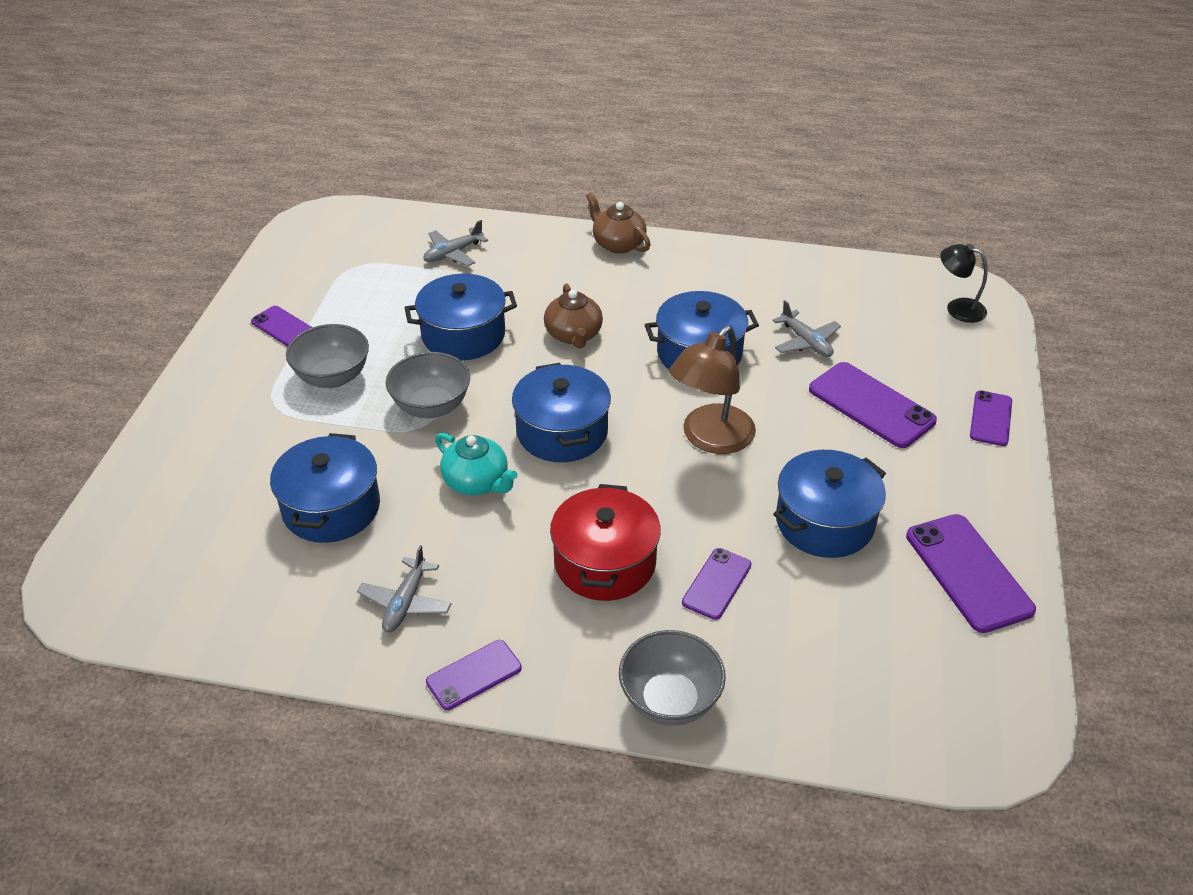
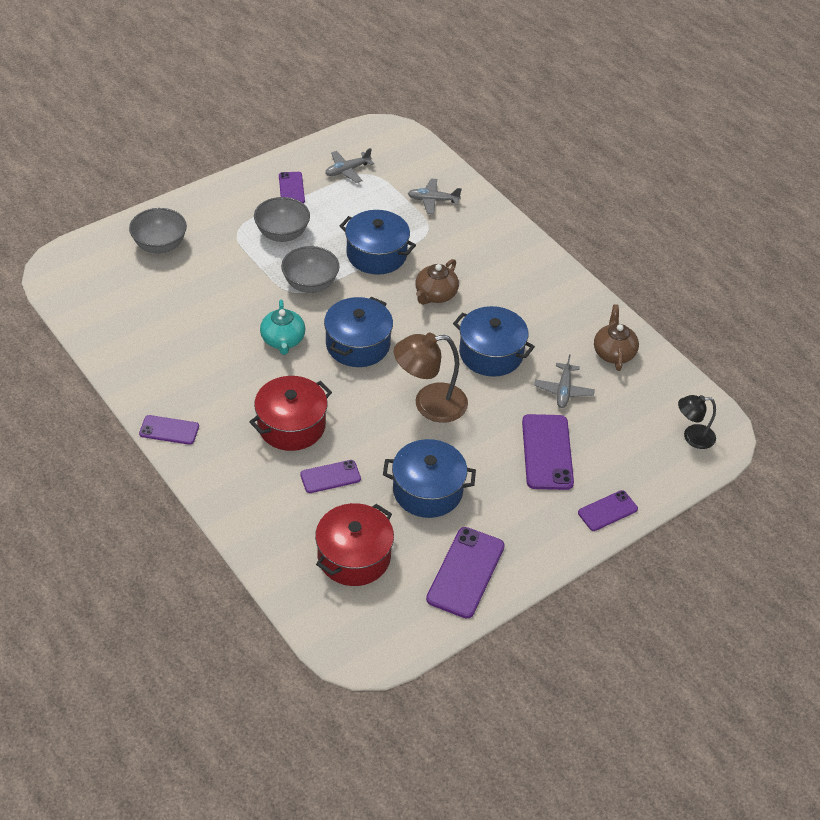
camera: 40 degrees right, 5 degrees up
blue pot [270,433,380,543] -> none
grey plane [357,545,451,633] -> grey plane moved to [325,148,374,183]
brown teapot [586,192,651,254] -> brown teapot moved to [594,305,639,371]
grey bowl [619,630,726,726] -> grey bowl moved to [129,208,187,253]
black lamp [940,244,988,323] -> black lamp turned 75 degrees counterclockwise [678,395,716,449]
none -> red pot [315,503,394,586]

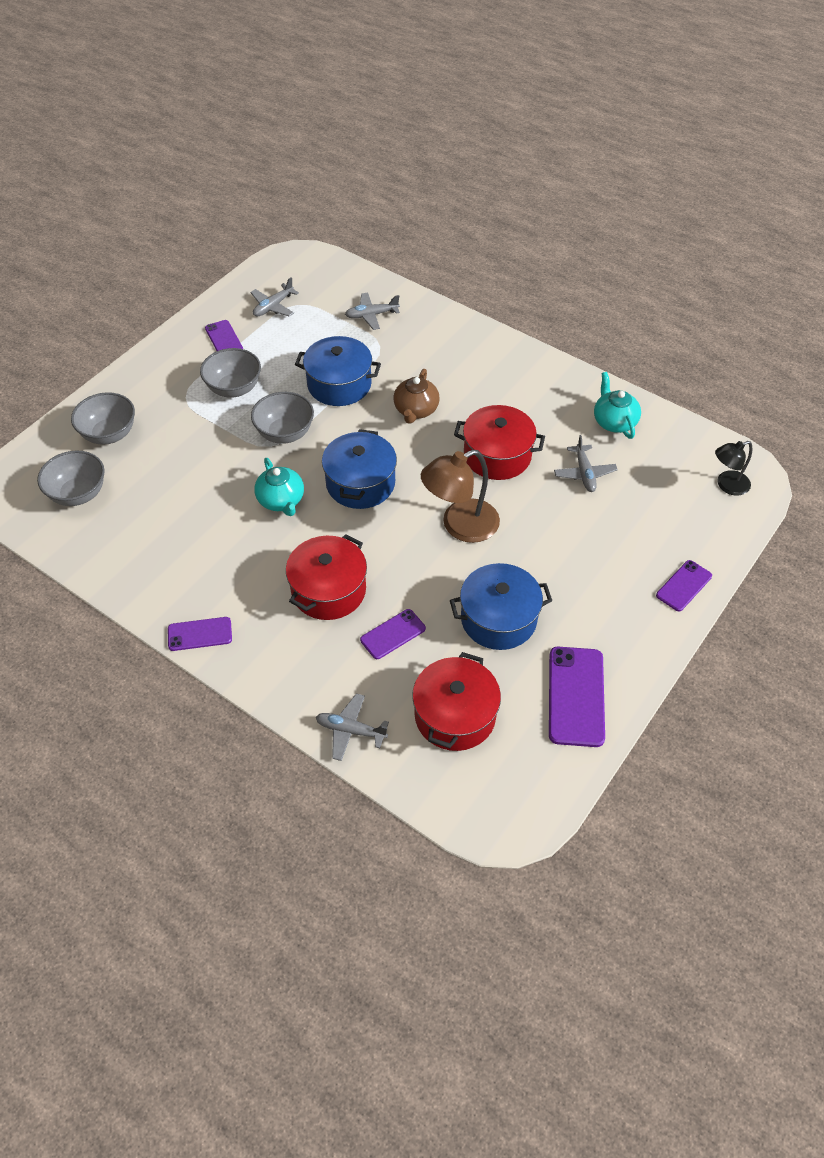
camera: 15 degrees left, 5 degrees up
blue pot [453,306,535,377] -> red pot [454,405,545,480]
purple phone [522,414,574,490] -> none
brown teapot [594,305,639,371] -> turquoise teapot [594,372,641,439]
none -> grey bowl [37,450,105,506]
none -> grey plane [316,693,389,761]

